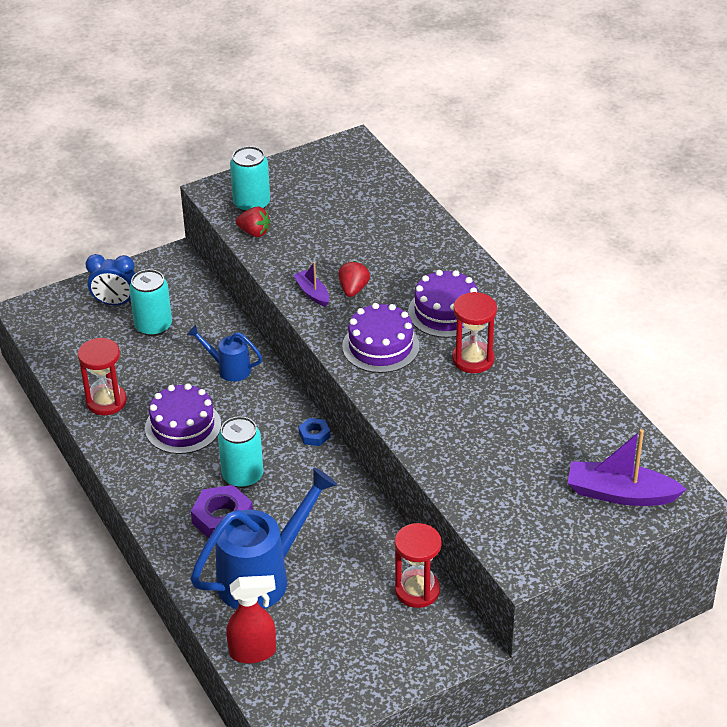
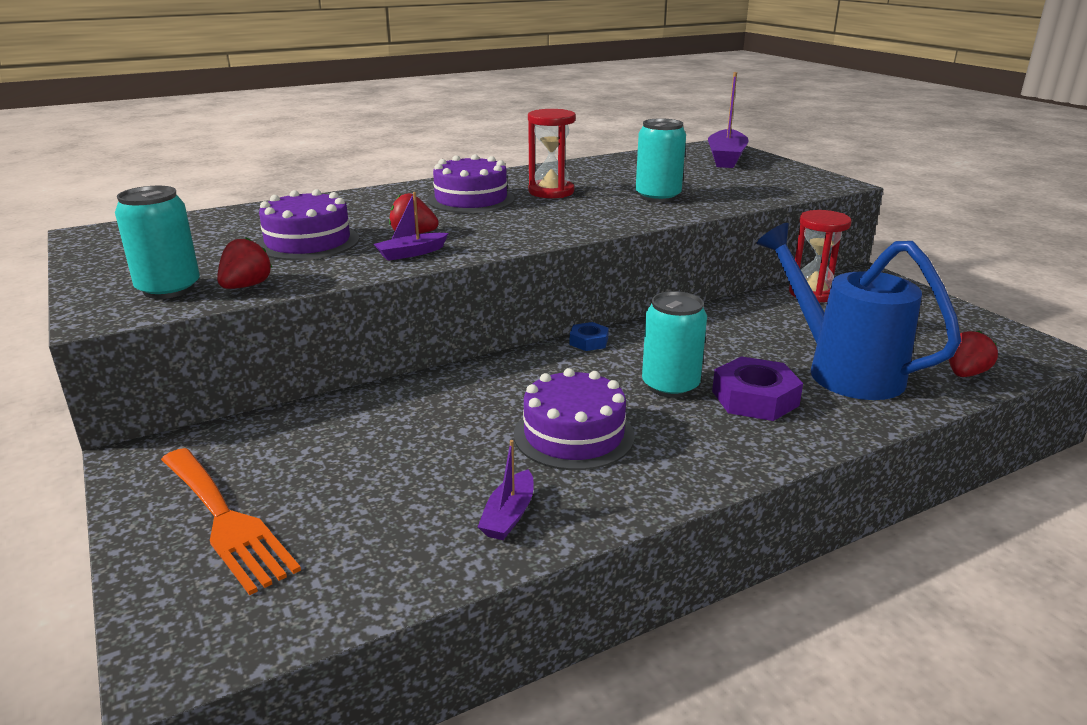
camera: 90 degrees left, 15 degrees down
red hourglass [78,338,127,415] -> purple boat [478,440,534,540]
blue clock [86,254,135,305] -> orange fork [161,448,301,595]
turquoise can [129,269,172,336] -> turquoise can moved to [636,118,686,202]
blue watering can [187,325,263,382] -> none
red spray bottle [226,575,276,663] -> red strawberry [949,331,998,377]
purple cake [342,303,420,373] -> purple cake moved to [256,189,359,260]

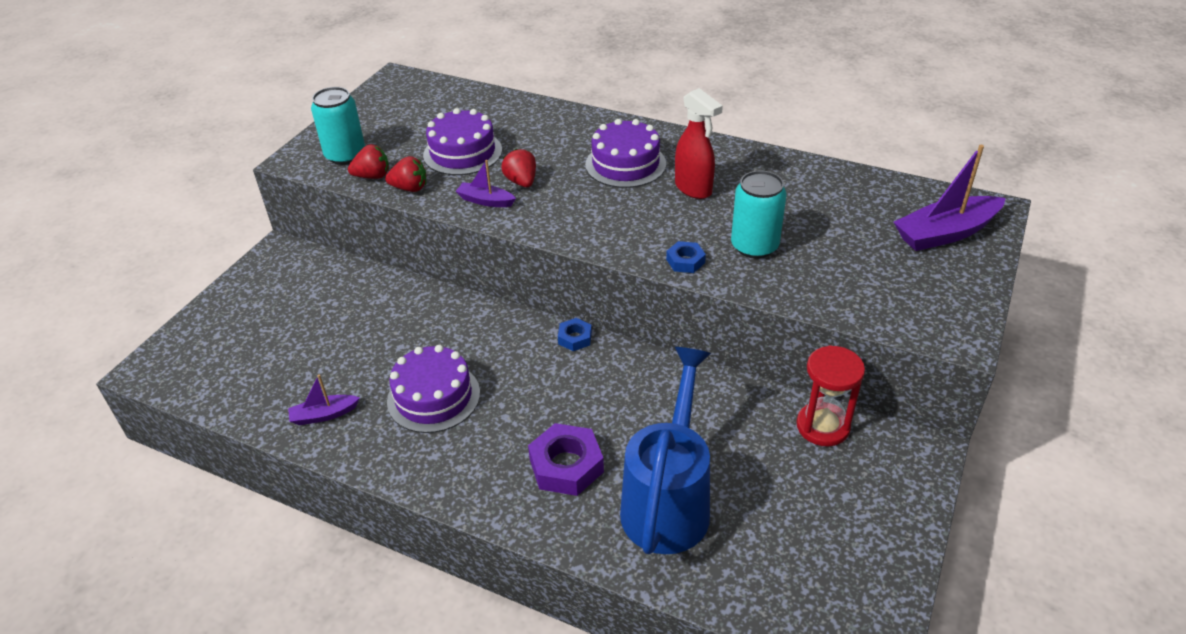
camera: 55 degrees right, 15 degrees up
orange fork [161,448,301,595] -> none
red hourglass [528,109,576,198] -> red spray bottle [675,88,723,199]
turquoise can [642,291,707,398] -> none
red strawberry [949,331,998,377] -> red strawberry moved to [385,156,426,192]
none -> blue nut [666,241,706,273]

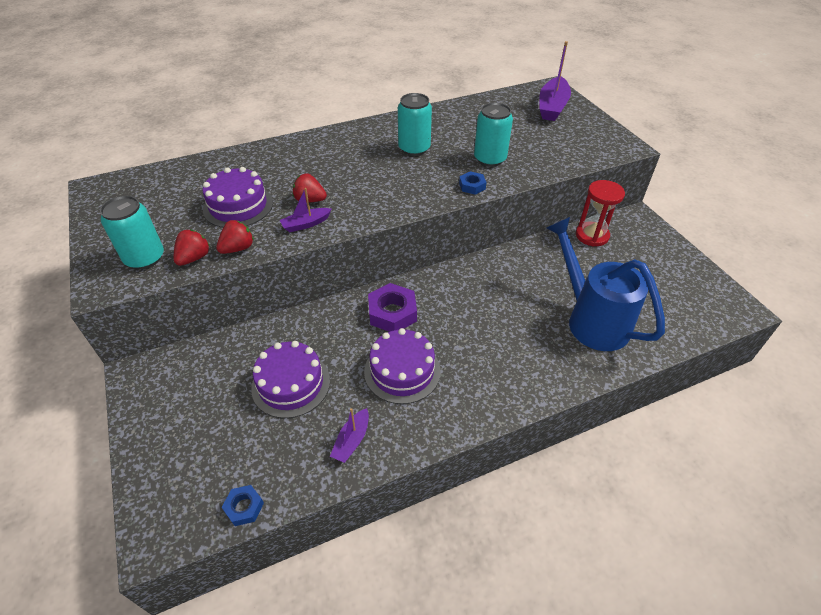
camera: 50 degrees left, 5 degrees up
purple nut [528,423,604,496] -> purple nut moved to [368,283,417,332]
blue nut [558,318,592,351] -> blue nut moved to [221,485,264,526]
purple cake [585,119,666,188] -> purple cake moved to [251,341,330,418]
red spray bottle [675,88,723,199] -> turquoise can [398,93,432,156]

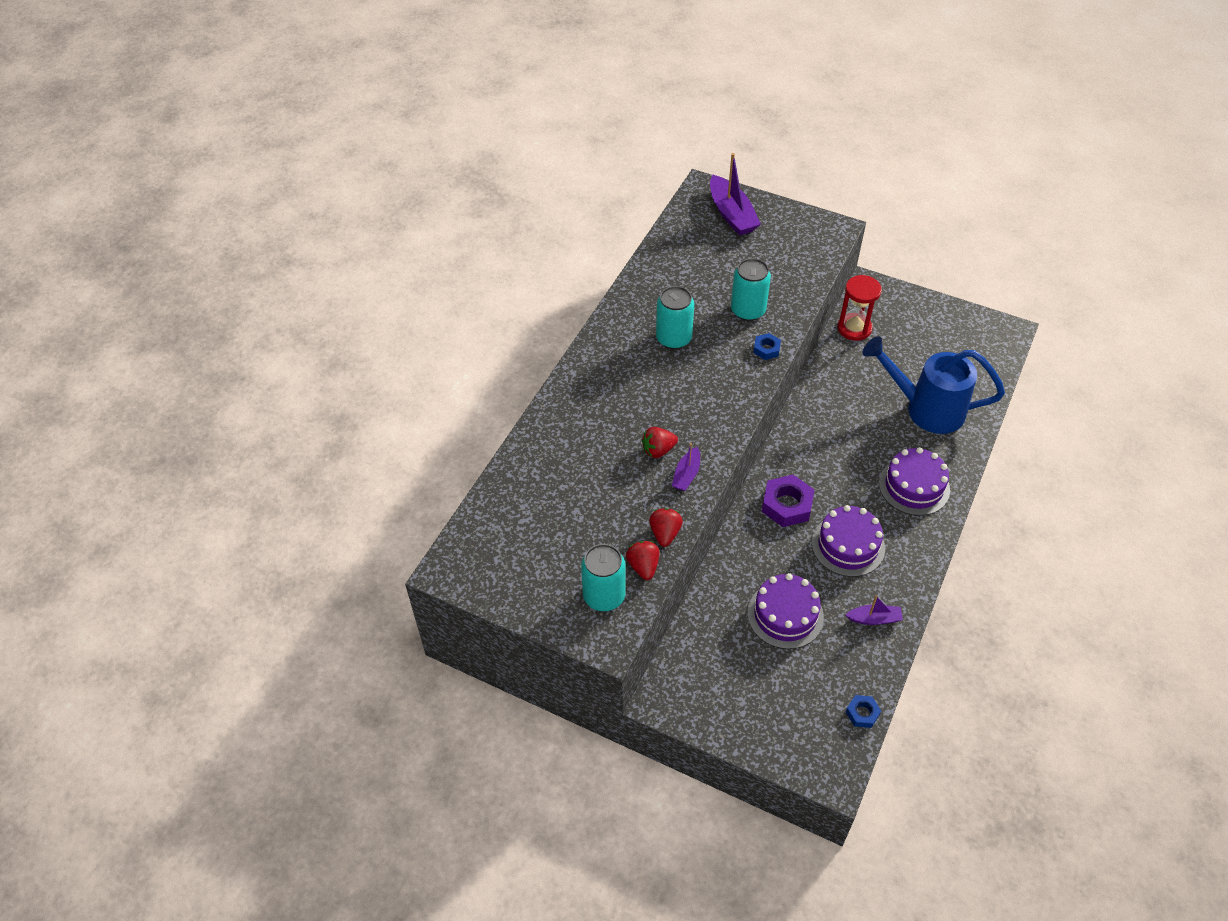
camera: 40 degrees left, 5 degrees up
purple cake [203,167,273,228] -> purple cake moved to [879,447,950,516]
purple boat [330,408,369,463] -> purple boat turned 75 degrees counterclockwise [846,596,903,625]

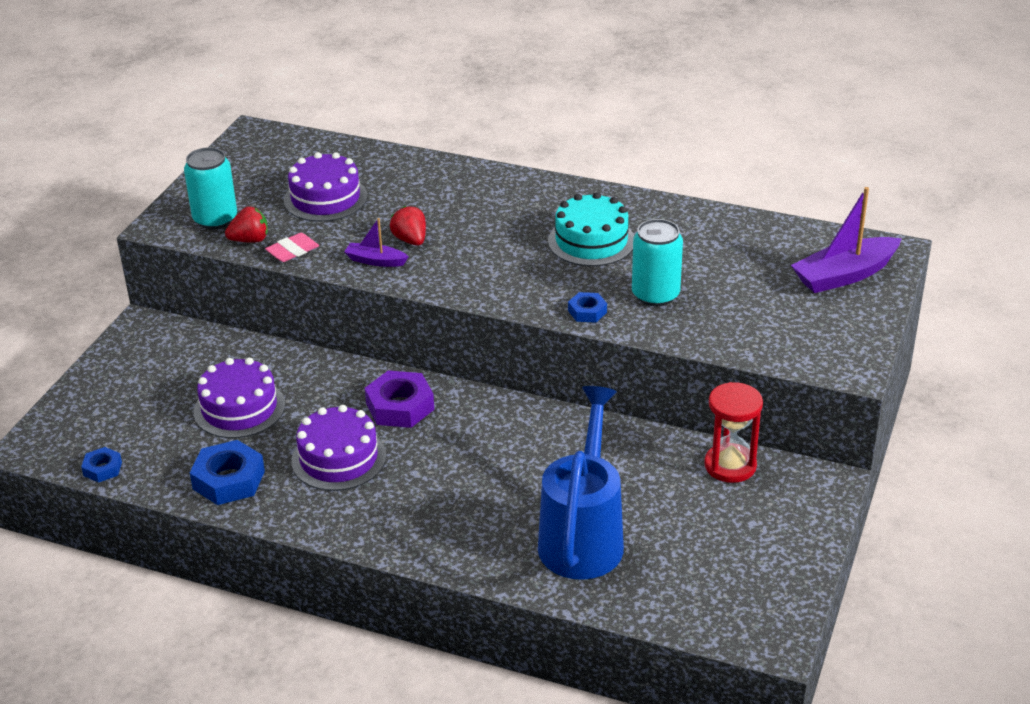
camera: 85 degrees right, 15 degrees down
red strawberry [649,508,683,547] -> pink eraser [265,233,319,262]
turquoise can [656,286,694,349] -> turquoise cake [548,192,634,266]
purple boat [846,596,903,625] -> blue nut [190,440,265,505]
purple cake [879,447,950,516] -> purple cake moved to [284,152,368,222]

